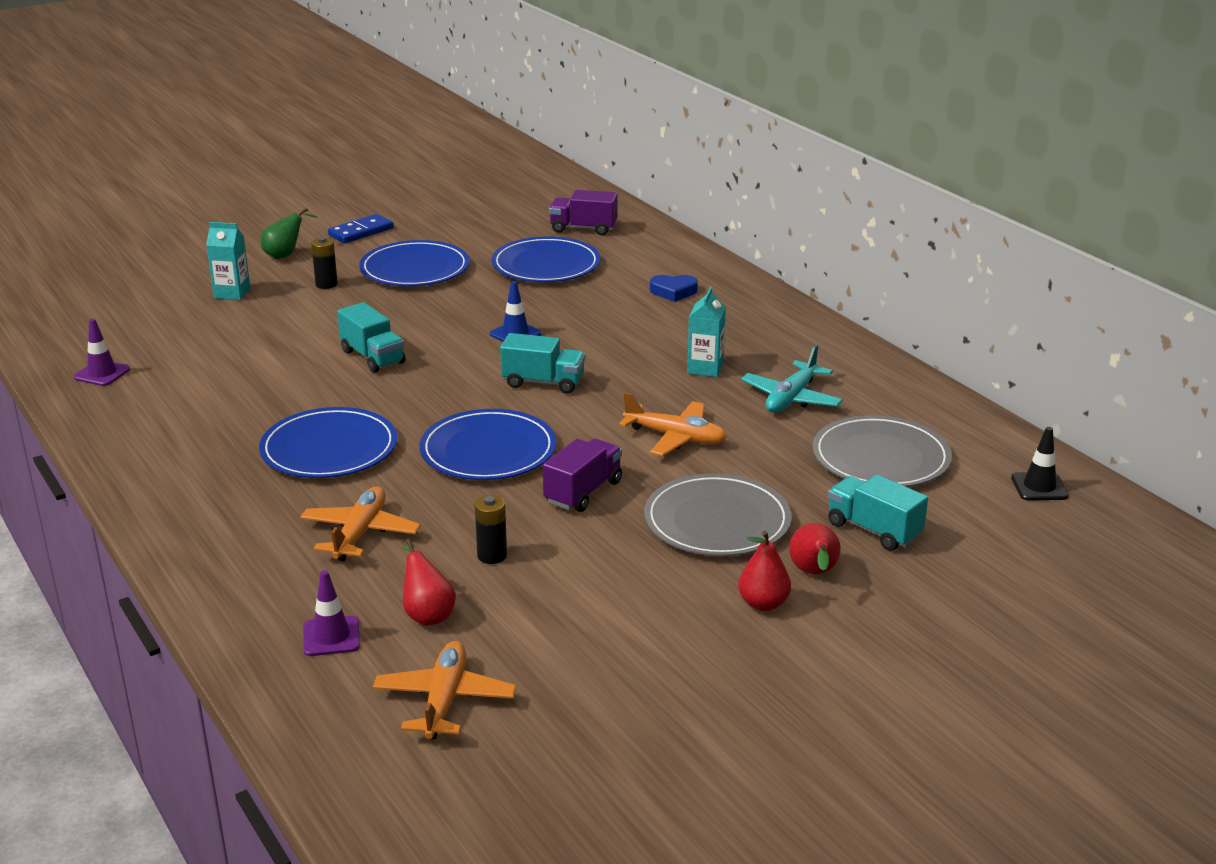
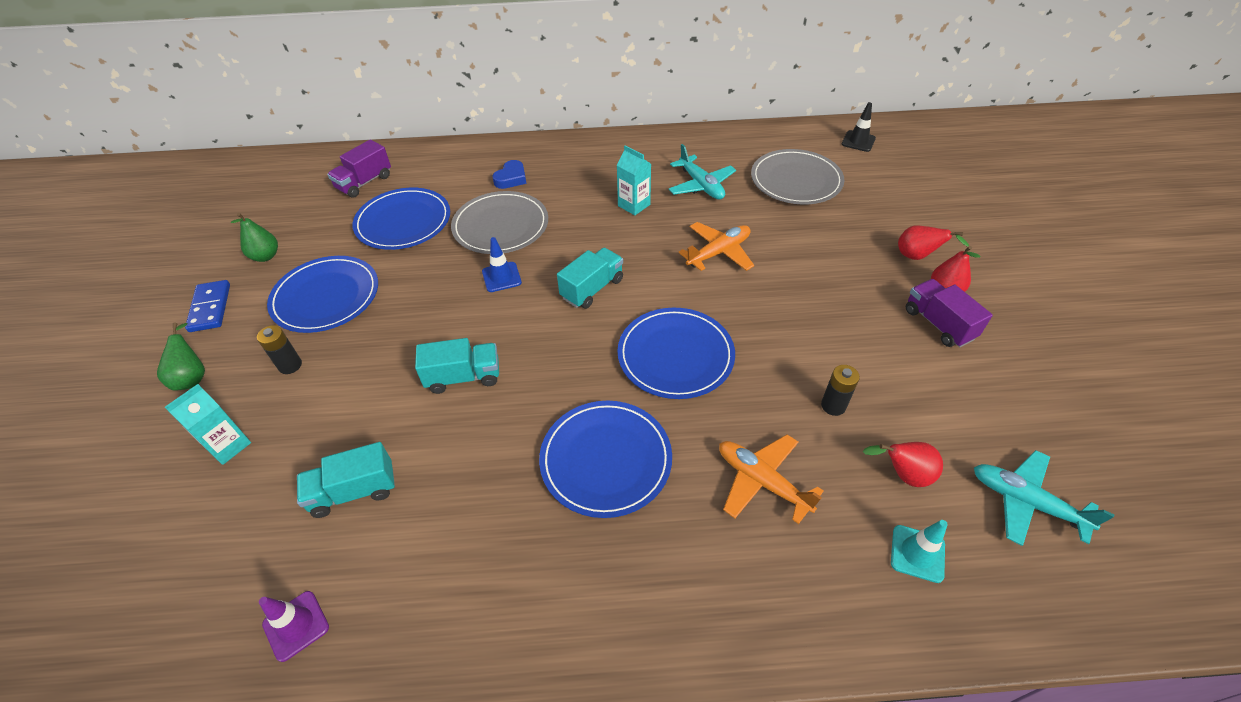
camera: 60 degrees left, 20 degrees up
purple traffic cone [303,570,360,656] -> turquoise traffic cone [891,520,948,583]
orange plane [373,641,516,739] -> turquoise plane [974,450,1114,546]
purple truck [543,438,622,512] -> purple truck moved to [906,279,993,347]
grey plate [644,473,792,556] -> grey plate moved to [451,191,548,254]
turquoise truck [828,474,928,551] -> turquoise truck moved to [297,442,395,518]
none -> green pear [230,213,278,262]

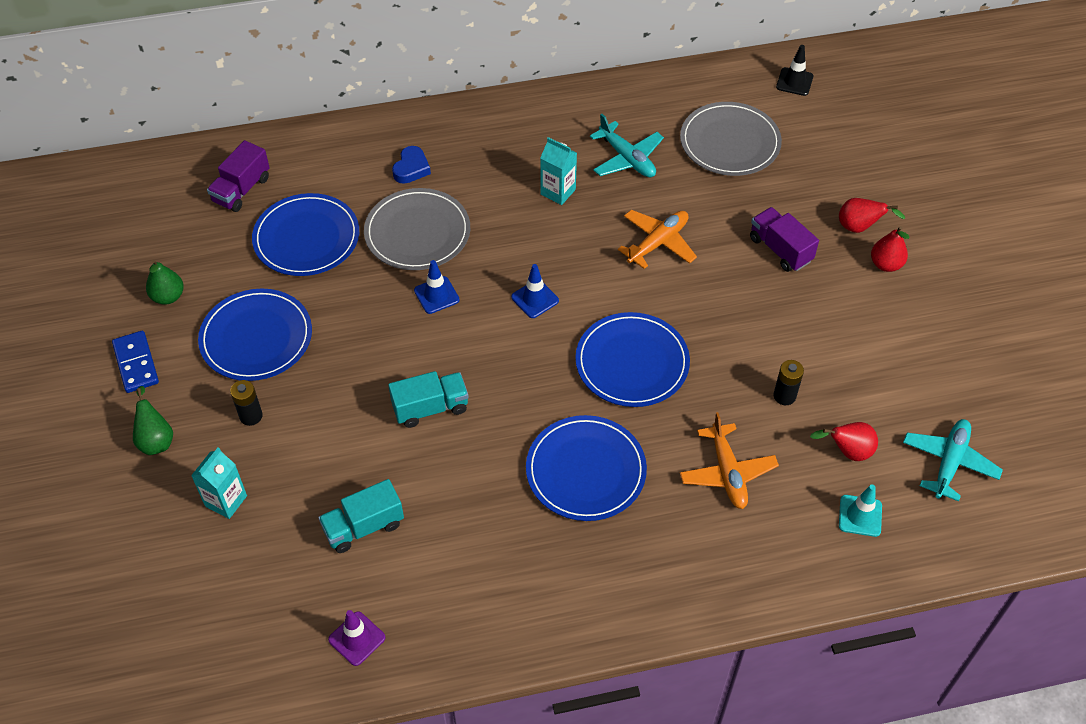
camera: 10 degrees left, 5 degrees up
turquoise truck [557,248,623,309] -> blue traffic cone [511,264,559,318]
orange plane [719,435,823,524] -> orange plane turned 135 degrees counterclockwise [680,412,779,509]
purple truck [906,279,993,347] -> purple truck moved to [750,207,819,272]
turquoise plane [974,450,1114,546] -> turquoise plane turned 90 degrees clockwise [903,419,1003,502]

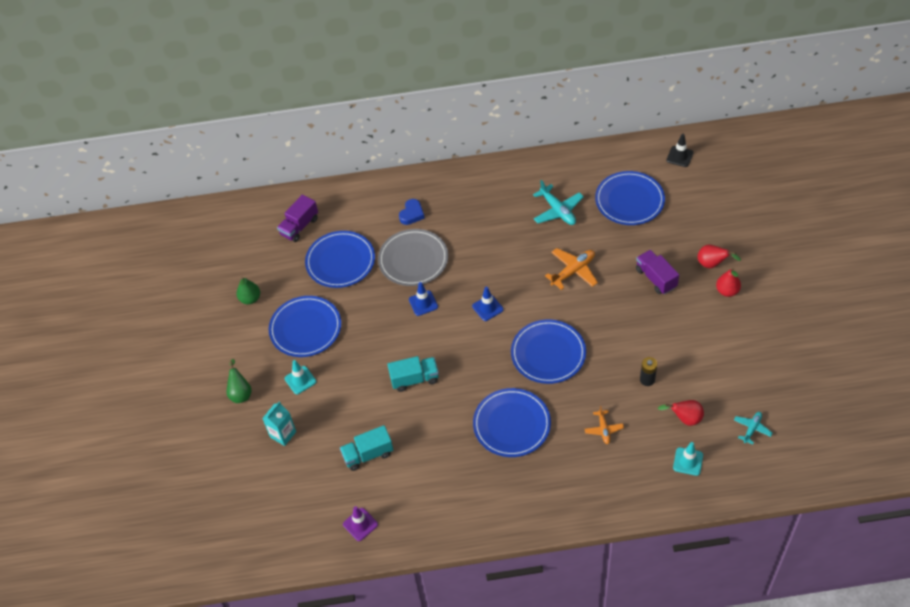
camera: 10 degrees right, 0 degrees up
blue domino [112,331,159,393] -> none
black battery [230,380,263,426] -> turquoise traffic cone [285,360,316,394]
turquoise carton [540,137,577,205] -> none
grey plate [680,102,782,176] -> blue plate [595,171,665,225]
orange plane [680,412,779,509] -> orange plane [585,406,624,444], size x0.61
turquoise plane [903,419,1003,502] -> turquoise plane [734,412,772,445], size x0.61

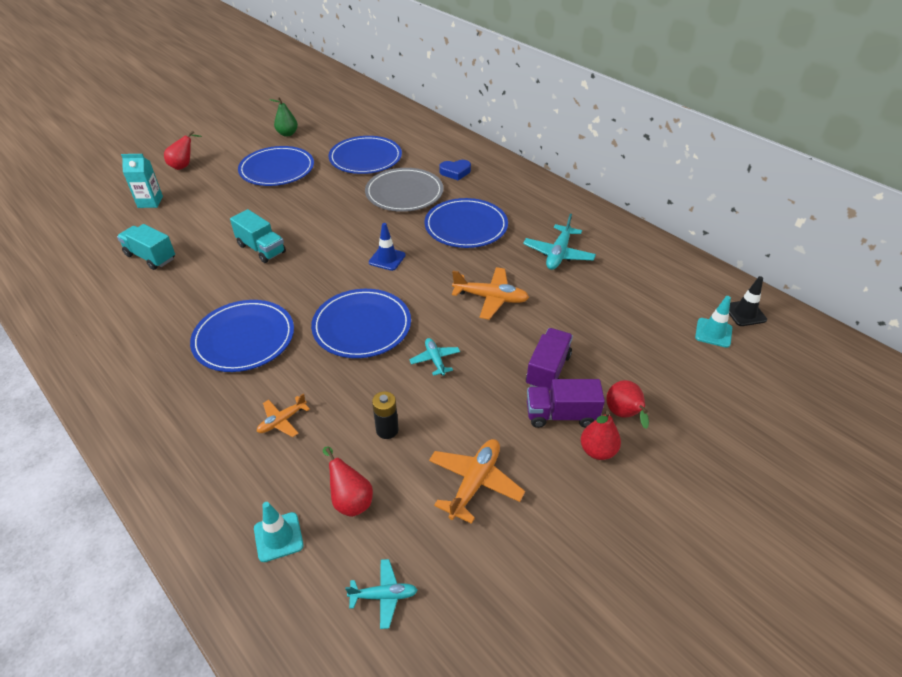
camera: 50 degrees right, 10 degrees down
green pear [227,359,252,403] -> red pear [164,131,202,170]
purple truck [277,194,318,242] -> purple truck moved to [527,379,605,428]
turquoise traffic cone [285,360,316,394] -> turquoise traffic cone moved to [695,296,732,348]
purple traffic cone [343,506,378,541] -> none
blue traffic cone [409,282,438,316] -> none
blue plate [595,171,665,225] -> blue plate moved to [425,198,508,248]
none -> turquoise plane [409,338,460,376]
none -> orange plane [429,439,525,524]

